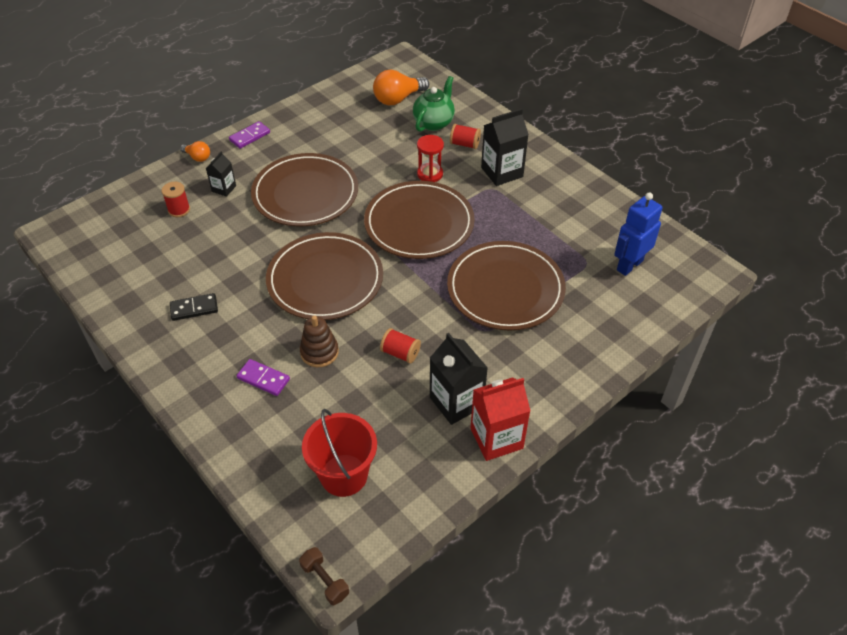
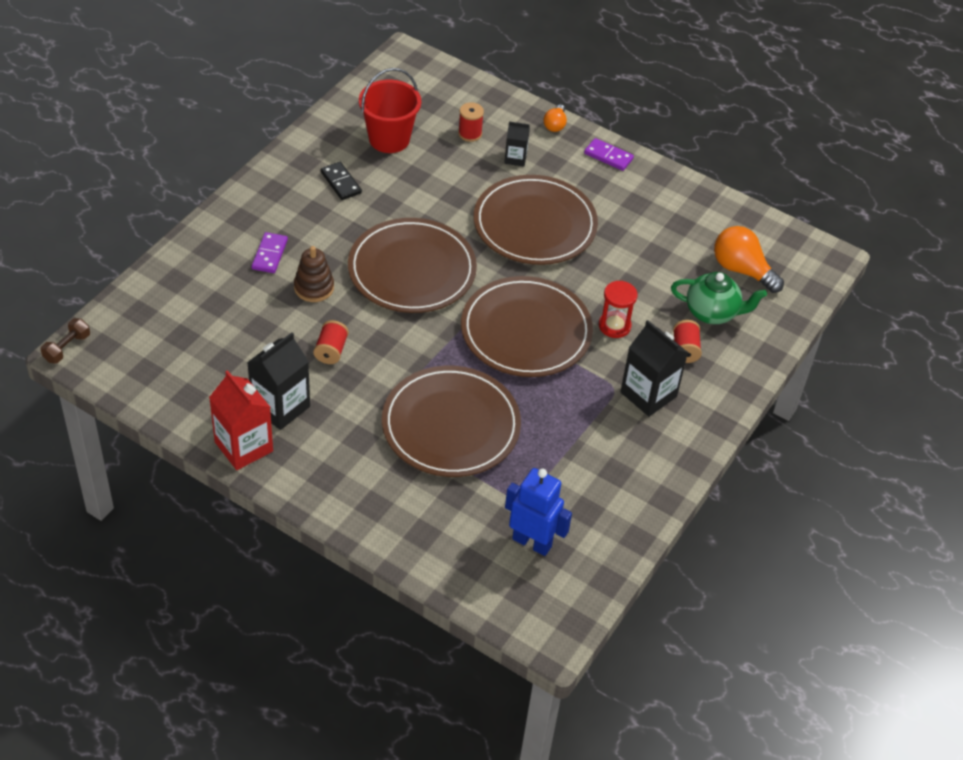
camera: 70 degrees right, 0 degrees up
red bucket [302,409,377,497] -> red bucket moved to [359,68,421,153]

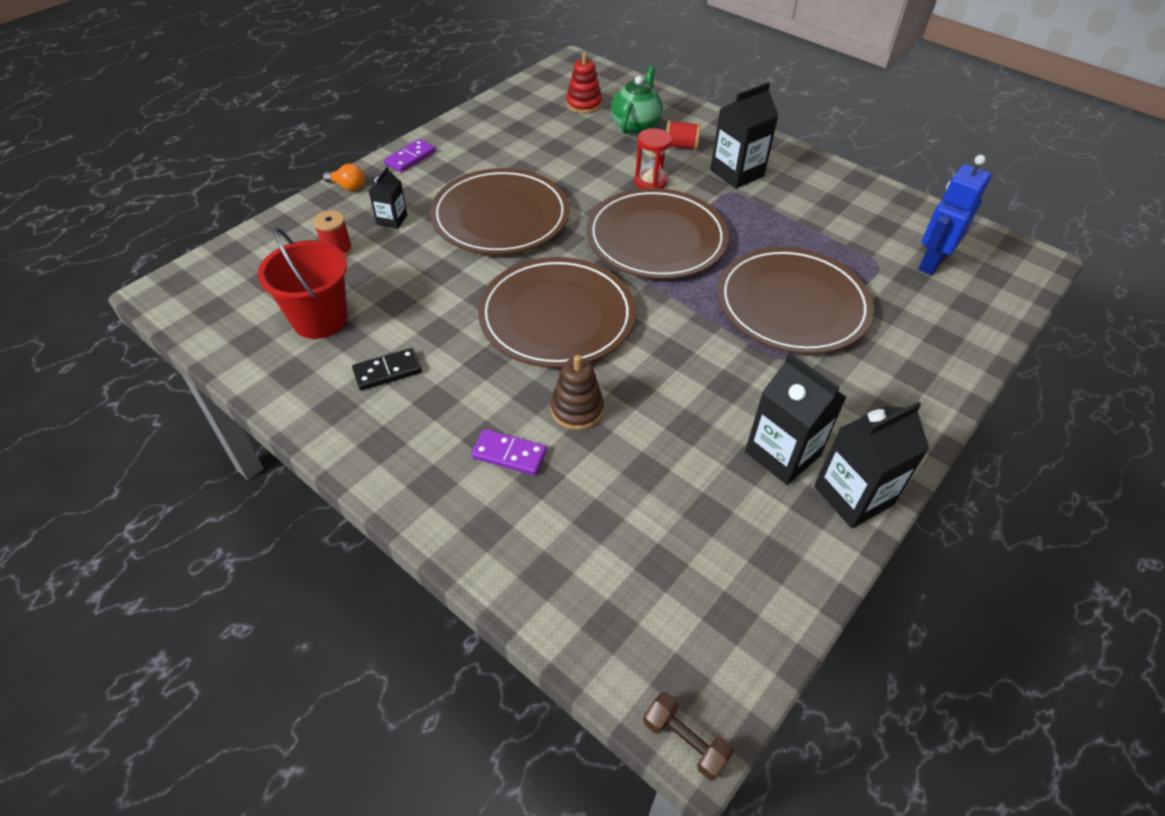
camera: 80 degrees left, 0 degrees up
red carton [209,370,273,470] -> black carton [814,401,929,528]
red spool [313,320,349,364] -> none
orange light bulb [714,226,784,293] -> red stacking toy [566,52,602,114]

